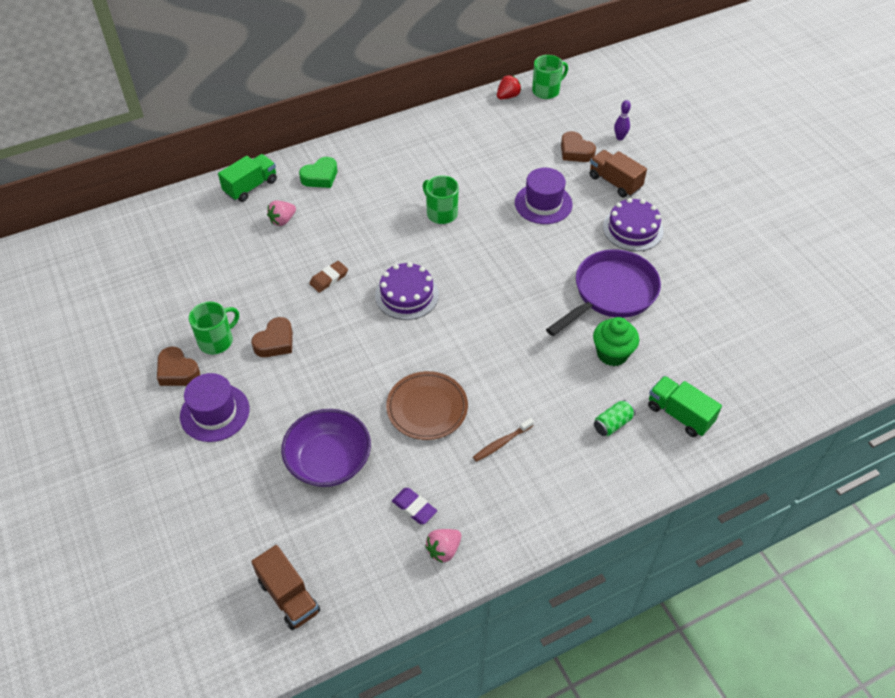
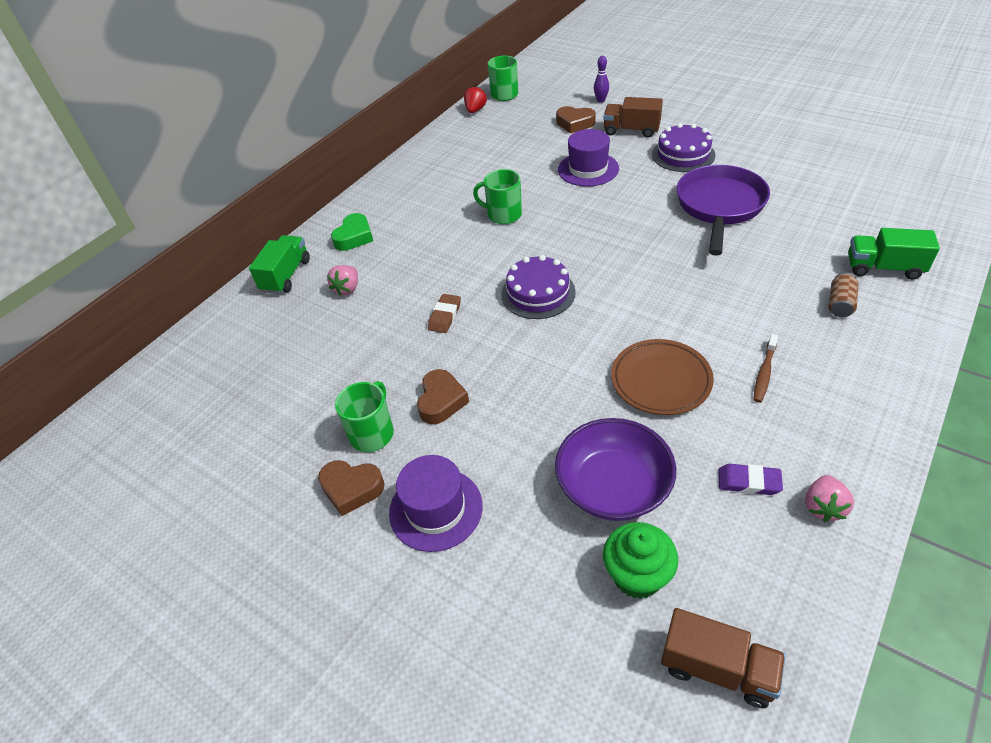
camera: 25 degrees left, 5 degrees down
green cupcake [593,317,639,366] -> green cupcake moved to [603,522,678,599]
green can [594,400,635,436] -> brown can [828,273,859,317]

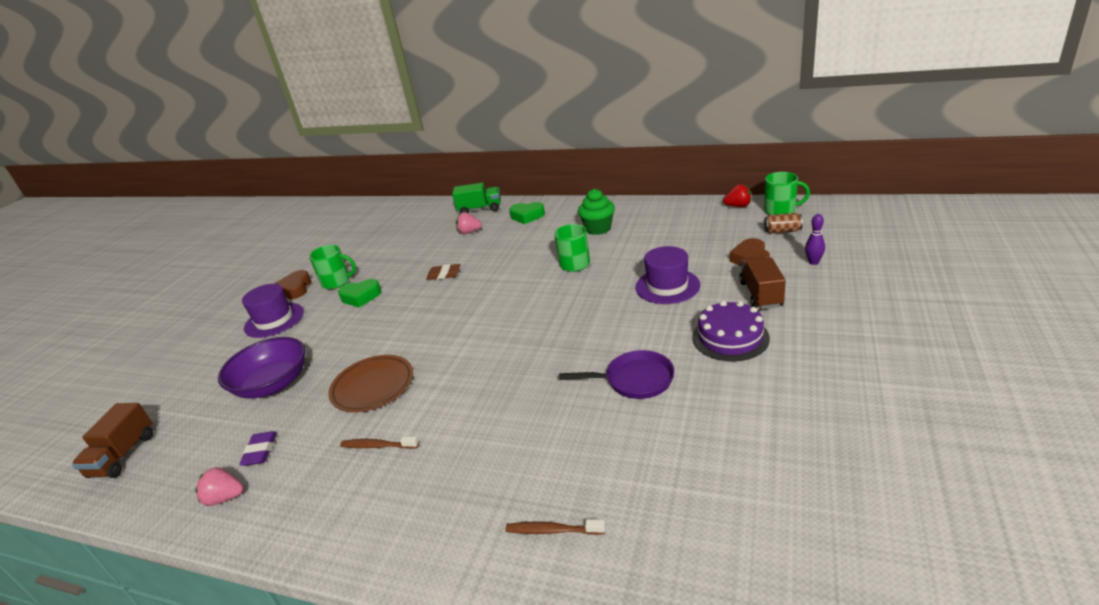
camera: 75 degrees right, 15 degrees down
brown heart [417,369,469,424] -> green heart [338,279,382,308]
purple cake [501,255,576,319] -> none
green cupcake [603,522,678,599] -> green cupcake moved to [578,189,615,235]
purple pan [677,165,770,256] -> purple pan [560,350,674,399], size x0.64
brown can [828,273,859,317] -> brown can moved to [764,213,803,234]
green truck [848,228,940,280] -> brown toothbrush [506,520,606,535]

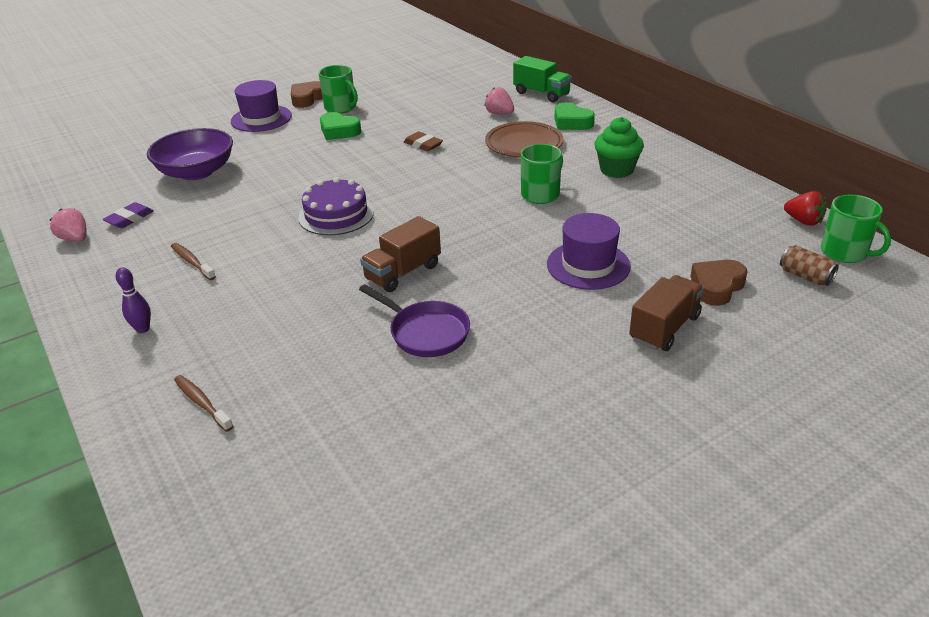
camera: 35 degrees right, 5 degrees up
brown truck [72,403,153,478] -> brown truck moved to [360,216,441,292]
brown plate [328,355,413,412] -> brown plate moved to [485,121,563,158]
purple cake [692,300,770,362] -> purple cake moved to [298,177,374,235]
purple bowling pin [805,214,825,265] -> purple bowling pin moved to [116,267,151,333]

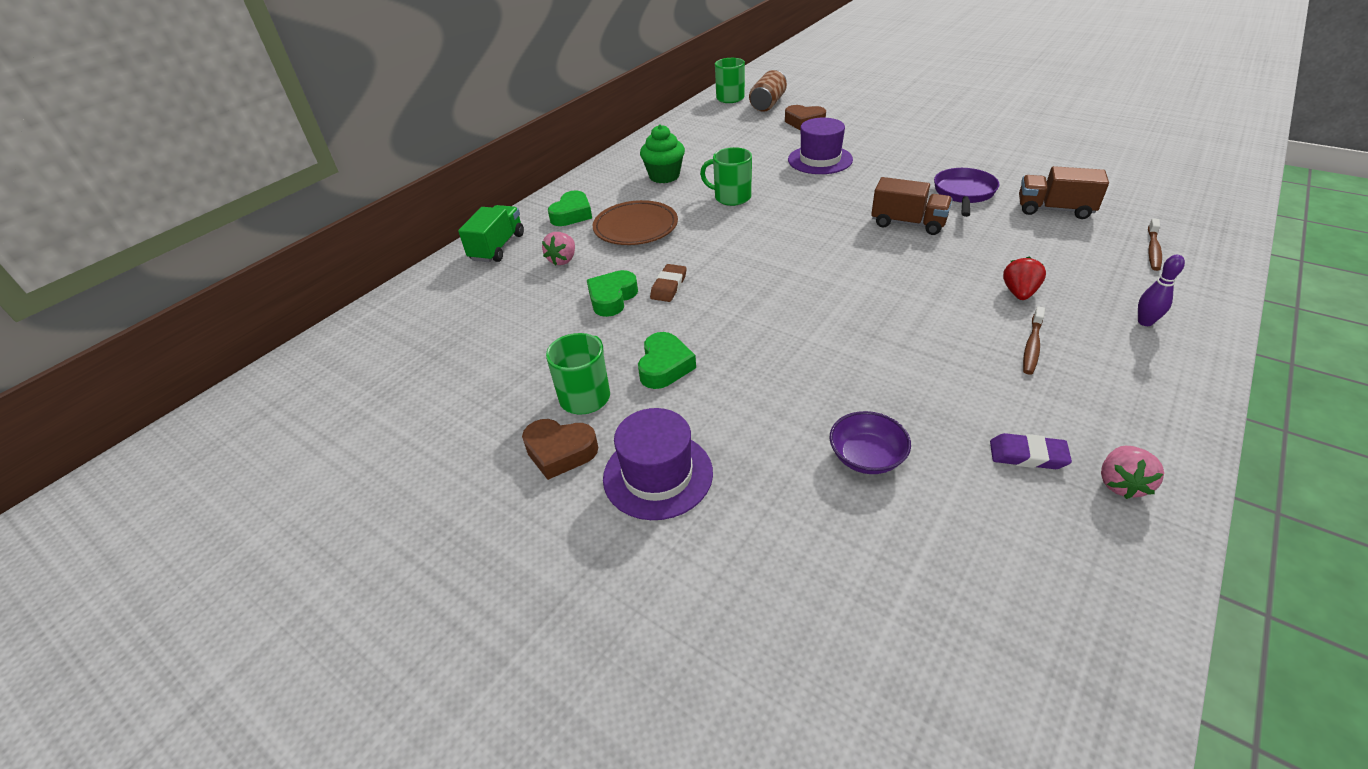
camera: 110 degrees left, 5 degrees up
purple bowl [147,128,233,180] -> purple bowl [829,411,911,474], size x0.57
purple cake [298,177,374,235] -> none
brown truck [629,275,704,351] -> brown truck moved to [1019,166,1109,219]
brown can [780,245,839,286] -> brown can [749,70,787,112], size x1.55
red strawberry [784,191,826,226] -> red strawberry moved to [1003,256,1046,300]
none -> green heart [587,270,638,317]

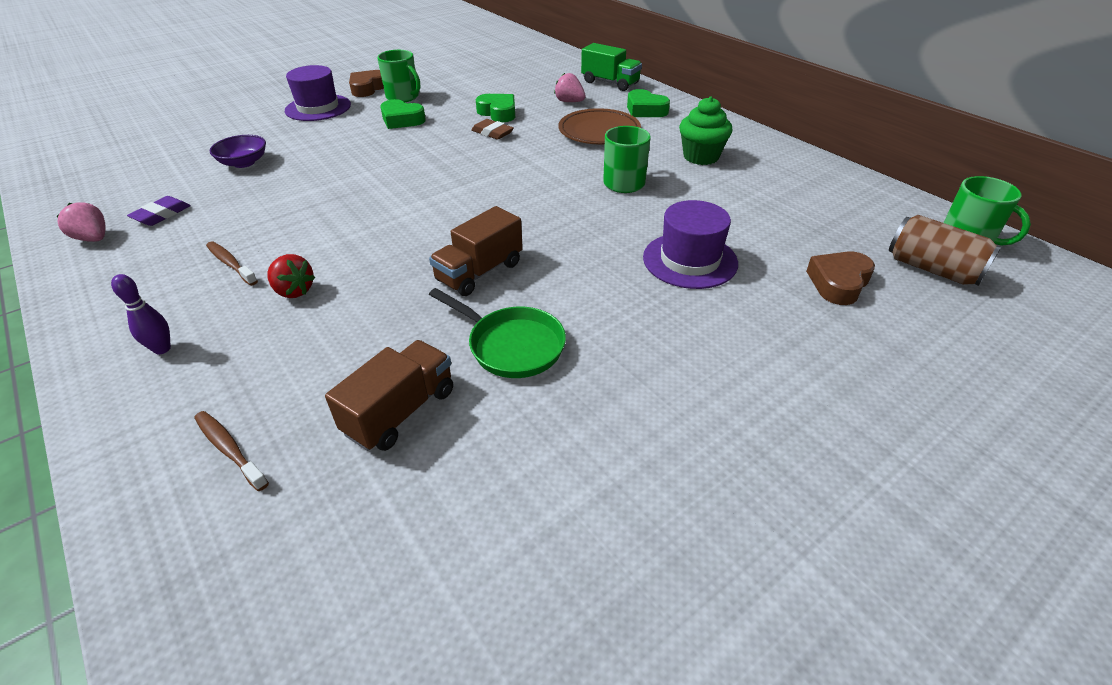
camera: 105 degrees right, 0 degrees up
purple pan [934,168,999,217] -> green pan [429,288,566,378]

